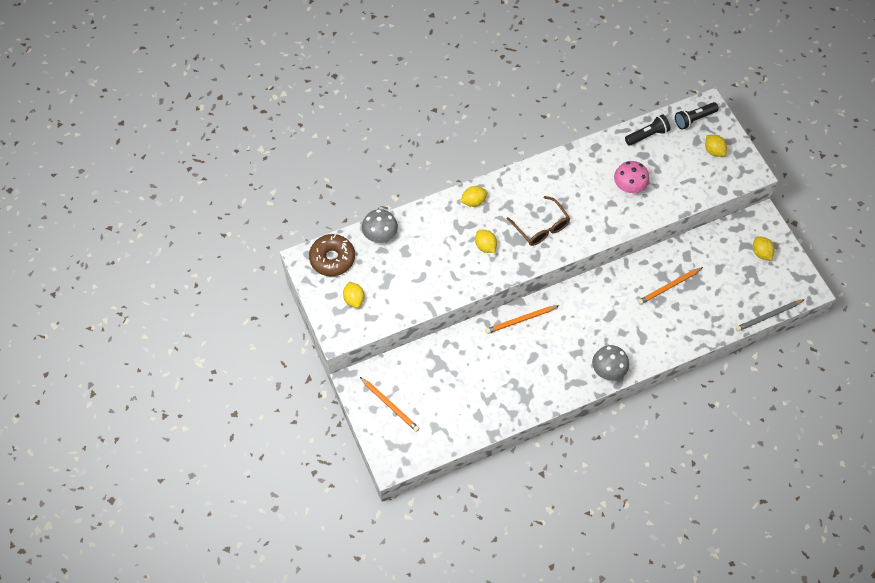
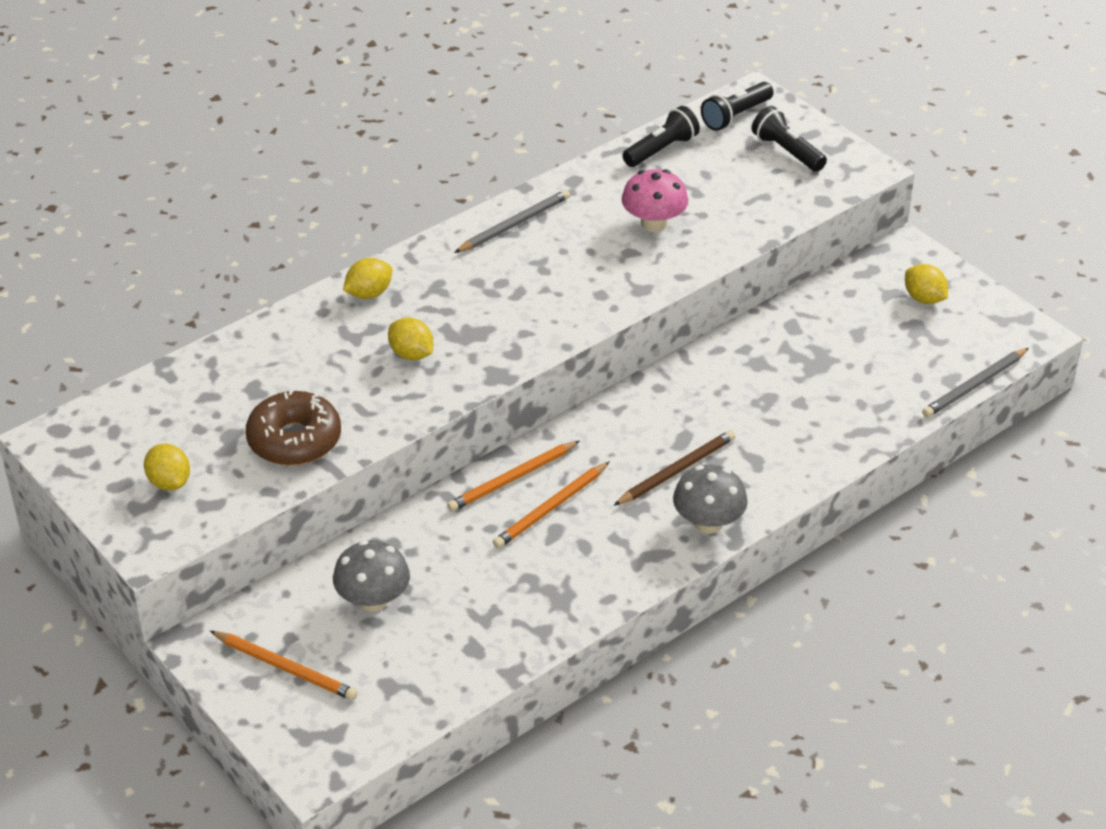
camera: 15 degrees left, 20 degrees down
brown donut [309,234,355,276] -> brown donut moved to [246,389,341,466]
grey mushroom [362,209,398,243] -> grey mushroom moved to [333,540,410,612]
brown glasses [507,196,571,246] -> none
orange pencil [638,267,703,305] -> orange pencil moved to [493,462,609,548]
yellow lemon [705,135,727,157] -> black flashlight [752,106,827,172]
none -> grey pencil [454,190,570,253]
none -> brown pencil [614,430,736,506]

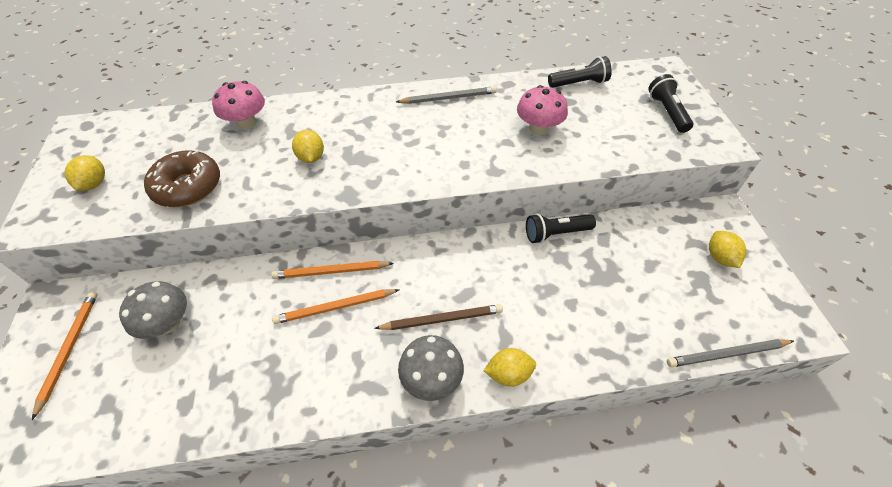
camera: 30 degrees right, 10 degrees up
orange pencil [210,631,358,700] -> orange pencil turned 150 degrees counterclockwise [32,292,98,420]
yellow lemon [343,258,392,299] -> yellow lemon moved to [484,348,536,387]
black flashlight [701,82,774,131] -> black flashlight moved to [526,214,596,243]
none -> pink mushroom [212,81,265,129]

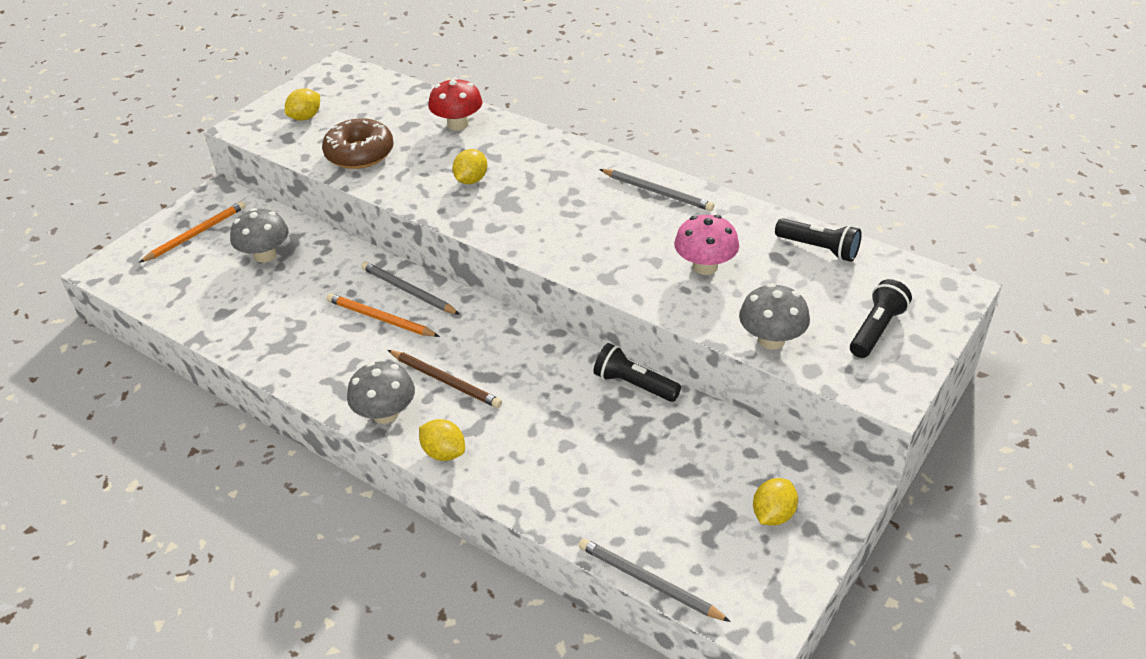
camera: 45 degrees right, 10 degrees down
pink mushroom [212,81,265,129] -> red mushroom [428,77,483,130]
orange pencil [271,261,394,279] -> grey pencil [361,262,460,315]
none -> grey mushroom [739,283,810,349]

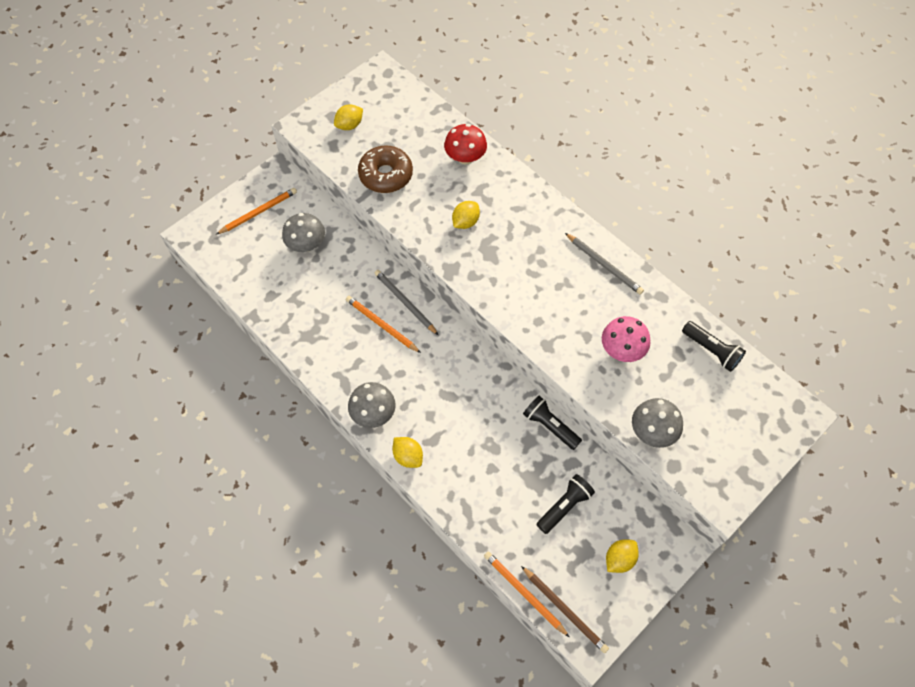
camera: 10 degrees right, 20 degrees up
brown pencil [388,350,502,408] -> brown pencil moved to [521,566,609,653]
grey pencil [579,538,731,622] -> orange pencil [484,551,569,637]
black flashlight [850,279,912,358] -> black flashlight moved to [536,474,595,534]

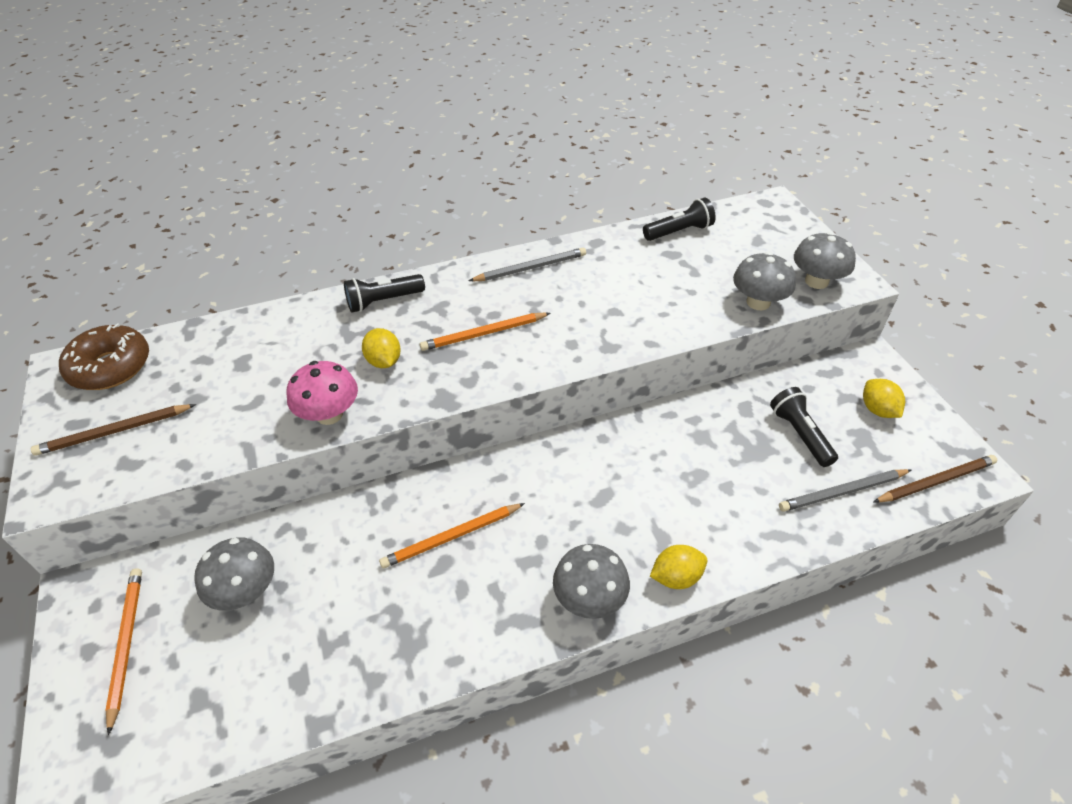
camera: 65 degrees left, 15 degrees down
yellow lemon [334,105,363,130] -> brown pencil [31,404,196,456]
brown donut [358,146,413,193] -> brown donut moved to [59,323,149,390]
grey pencil [374,270,438,335] -> grey pencil moved to [779,469,911,512]
red mushroom [444,124,487,165] -> none
orange pencil [484,551,569,637] -> orange pencil moved to [420,312,550,351]
black flashlight [523,396,582,450] -> black flashlight moved to [344,274,425,313]
pink mushroom [602,316,650,362] -> pink mushroom moved to [287,361,358,425]
none -> grey mushroom [794,232,856,289]

